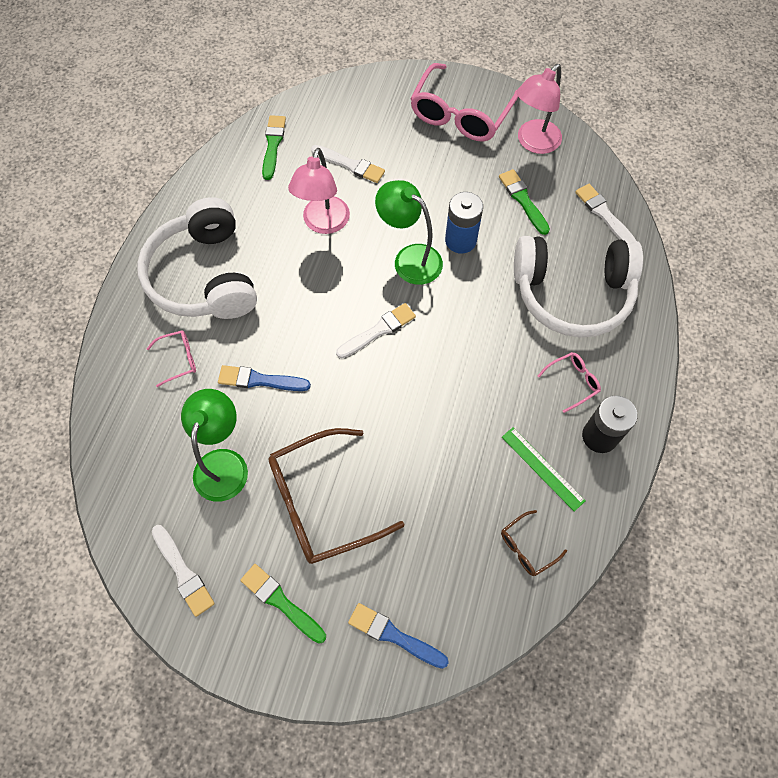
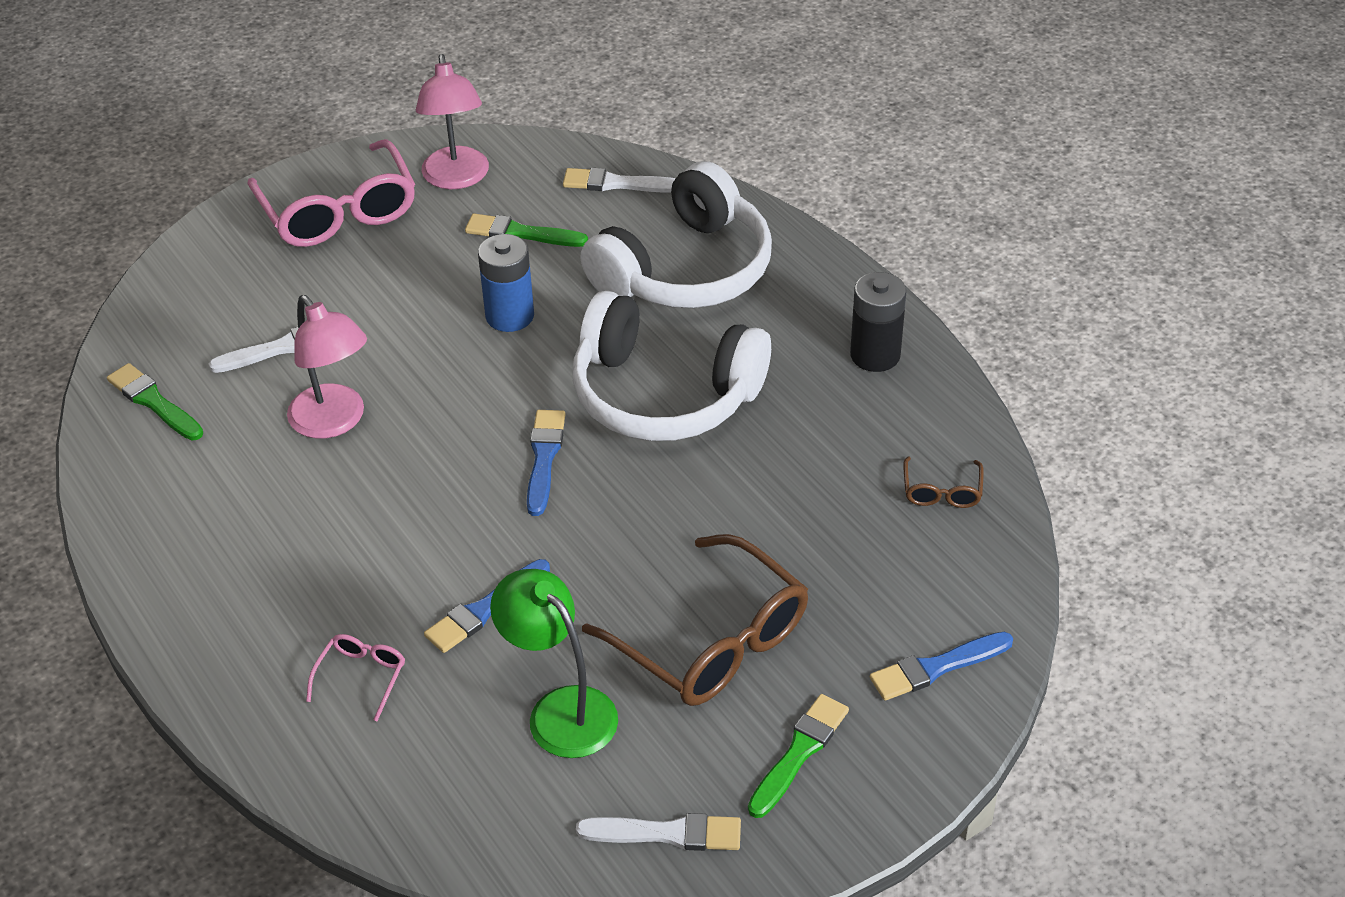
camera: 50 degrees left, 20 degrees down
white headphones [137,197,257,319] -> white headphones moved to [573,291,771,441]
green brush [240,564,326,644] -> green brush turned 135 degrees clockwise [748,694,849,818]
brown glasses [268,428,405,564] -> brown glasses turned 60 degrees counterclockwise [582,534,808,706]
white brush [336,303,416,358] -> blue brush [527,410,566,516]
green lamp [375,180,443,285] -> none
green ruler [502,428,585,511] -> none
pink glasses [537,352,601,413] -> none

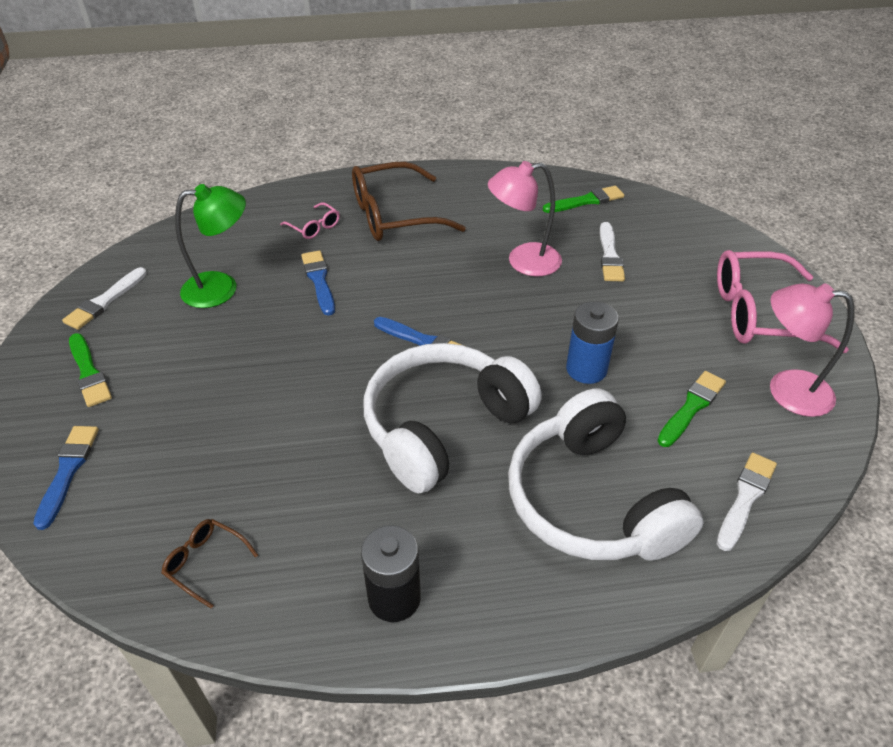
camera: 115 degrees right, 0 degrees up
brown glasses [582,534,808,706] -> brown glasses moved to [352,162,466,241]

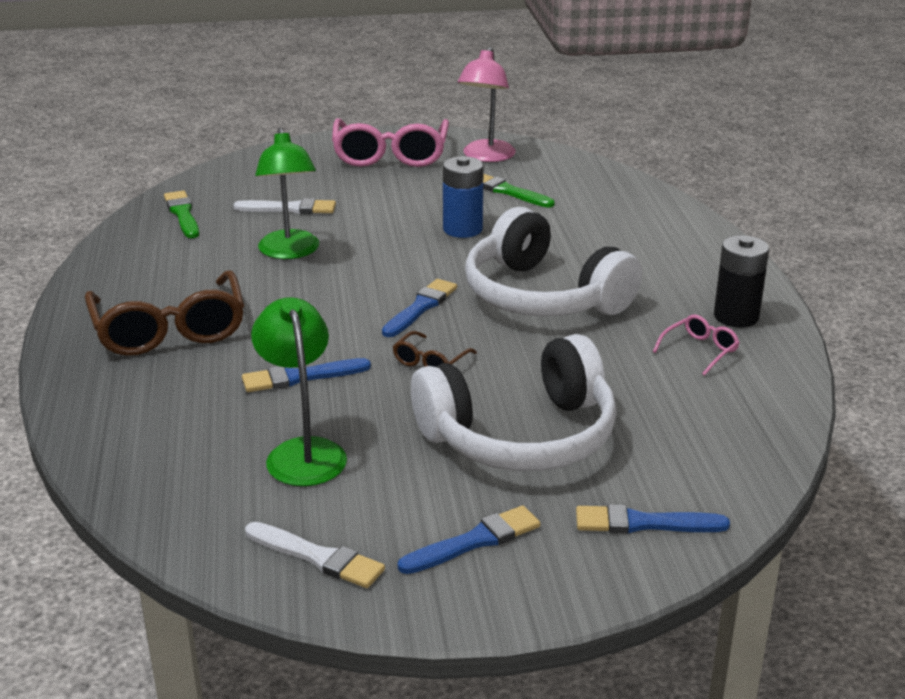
camera: 90 degrees left, 15 degrees down
green brush [69,333,112,407] -> blue brush [398,505,540,574]
brown glasses [161,519,258,609] -> brown glasses moved to [393,331,477,367]
pink glasses [280,202,340,239] -> pink glasses moved to [653,315,740,376]
pink lamp [488,161,562,277] -> green lamp [255,127,319,259]
white headphones [508,389,704,561] -> white headphones moved to [411,334,617,471]
white brush [717,452,777,551] -> none

